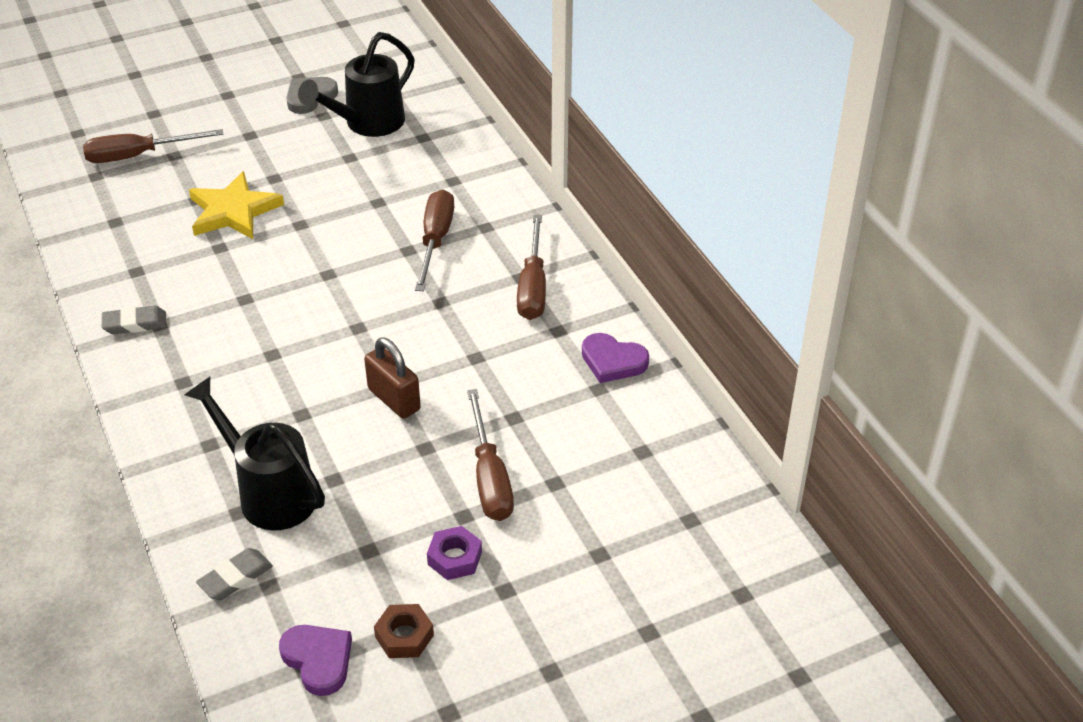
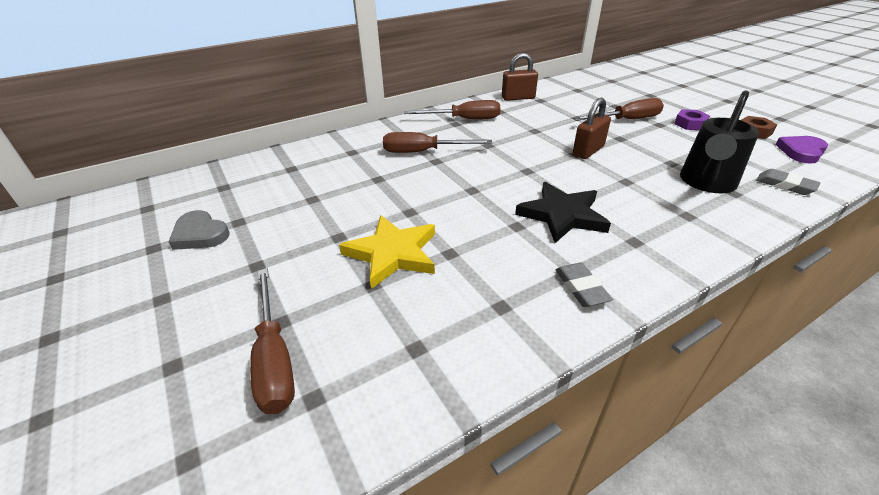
camera: 95 degrees left, 5 degrees down
black watering can [298,32,415,137] -> none
purple heart [582,333,649,383] -> brown padlock [502,53,538,101]
none -> black star [515,182,611,243]

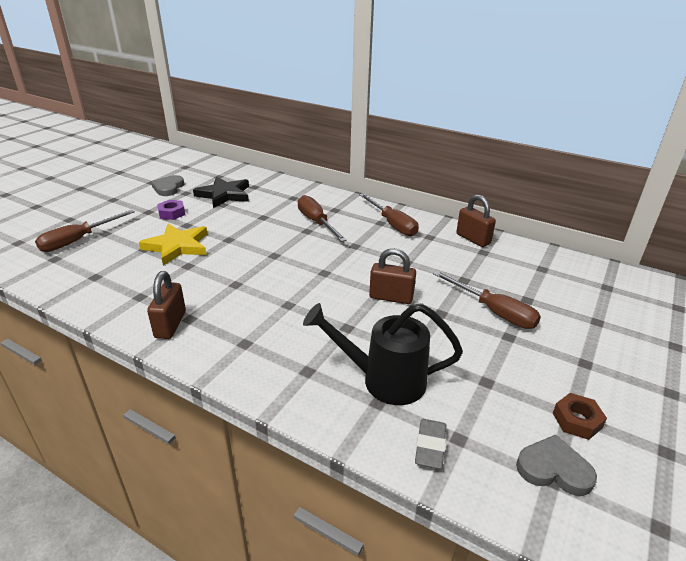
camera: 60 degrees right, 5 degrees down
black star [515,182,611,243] -> black star moved to [193,177,249,208]
grey eraser [555,262,613,307] -> brown padlock [147,271,186,339]
purple nut [674,109,710,130] -> purple nut moved to [157,200,185,220]
purple heart [775,136,828,164] -> grey heart [516,434,597,496]

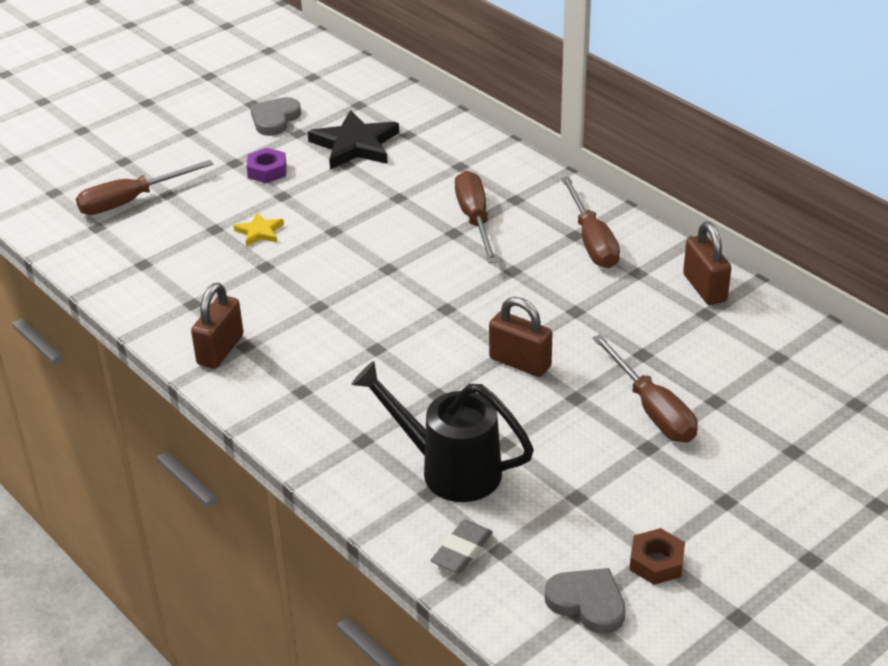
camera: 20 degrees right, 5 degrees up
yellow star [139,224,207,266] -> yellow star [234,213,284,247], size x0.51

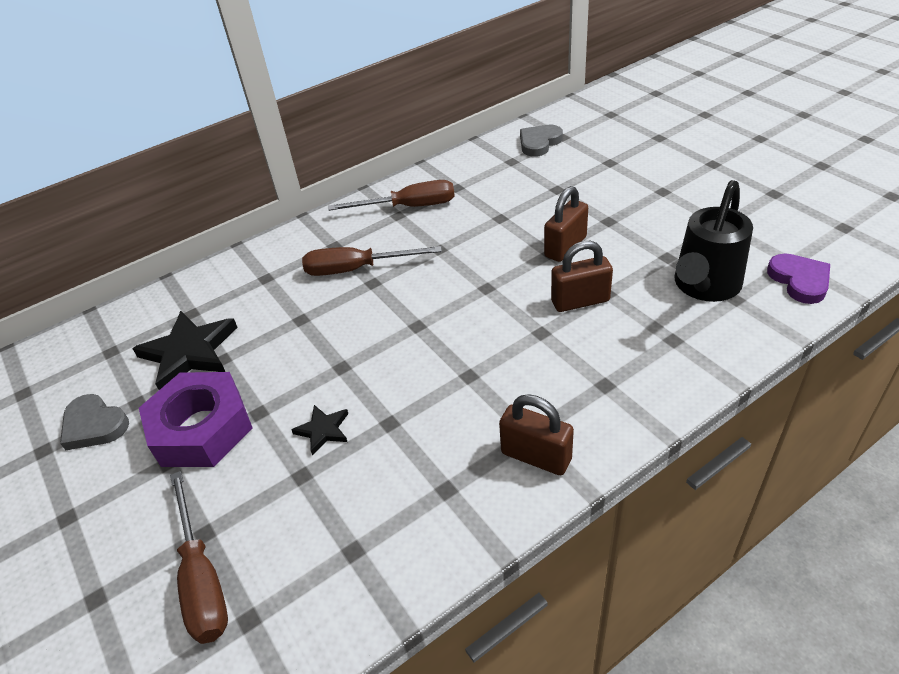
camera: 80 degrees left, 5 degrees up
yellow star [234,213,284,247] -> black star [291,405,348,455]
purple nut [247,148,287,183] -> purple nut [139,372,253,467], size x2.02
grey eraser [430,520,493,574] -> purple heart [767,253,830,304]
grey heart [545,568,626,634] -> grey heart moved to [520,125,563,157]
brown screwdriver [592,334,698,442] -> none
brown nut [630,528,685,585] -> none
brown padlock [683,222,731,305] -> brown padlock moved to [551,241,613,312]

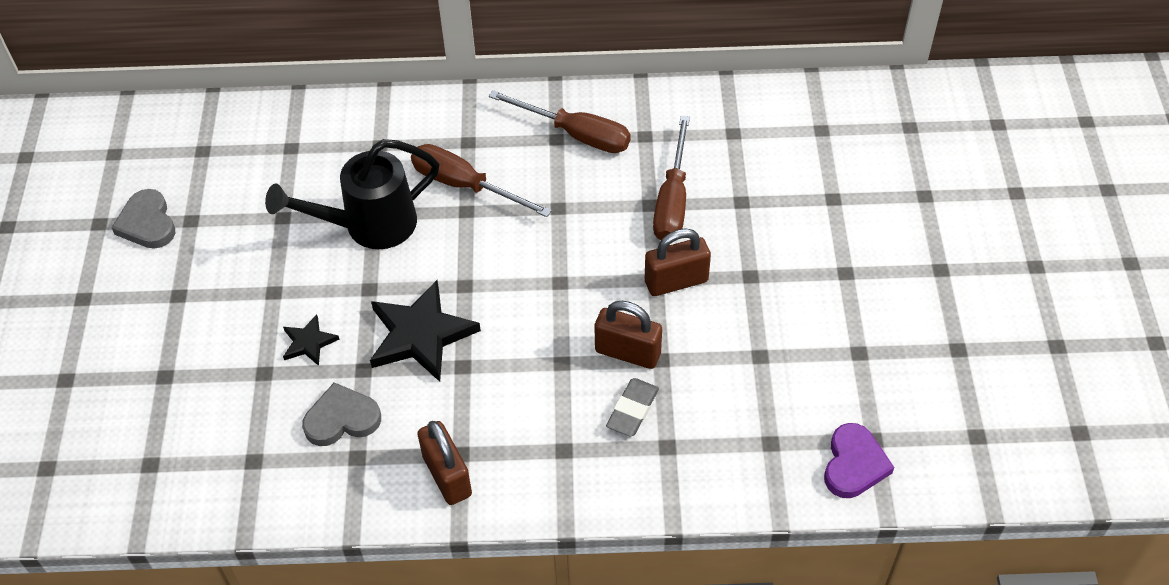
camera: 30 degrees right, 10 degrees up
black star [132,311,238,390] -> black star moved to [370,280,481,382]
purple nut [139,372,253,467] -> none
brown screwdriver [170,471,228,644] -> brown screwdriver moved to [653,115,690,240]
grey heart [520,125,563,157] -> grey heart moved to [302,382,381,446]
black watering can [675,180,753,302] -> black watering can moved to [265,139,439,249]
none -> grey eraser [606,378,659,437]

